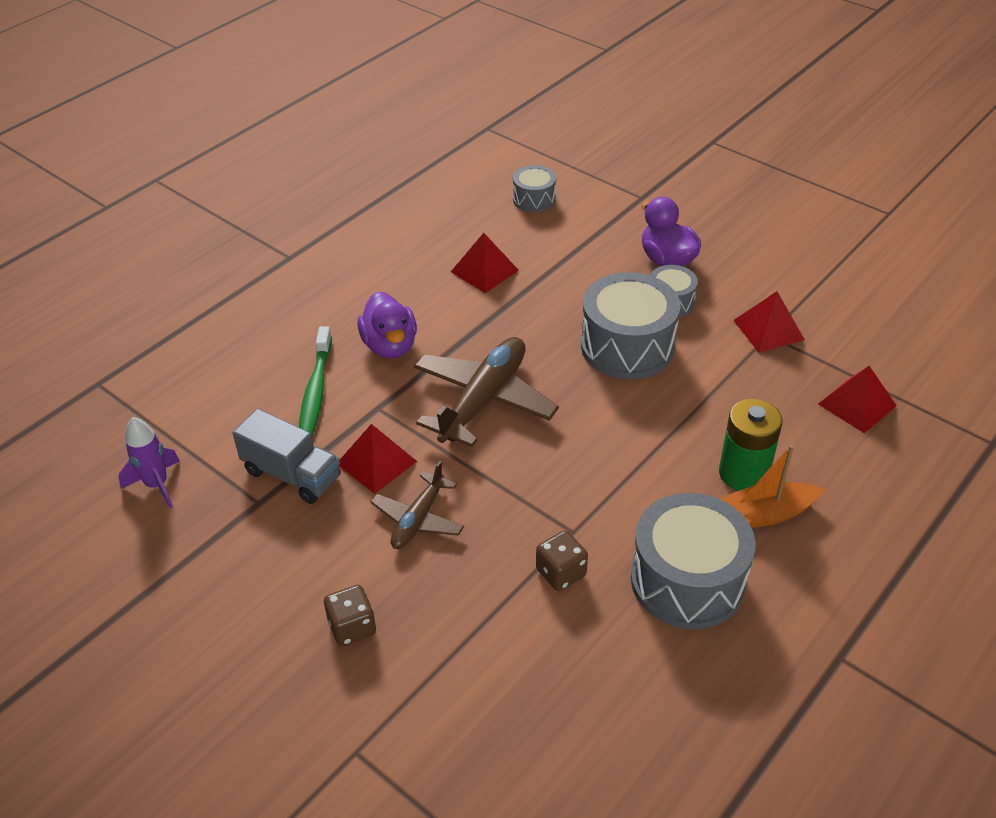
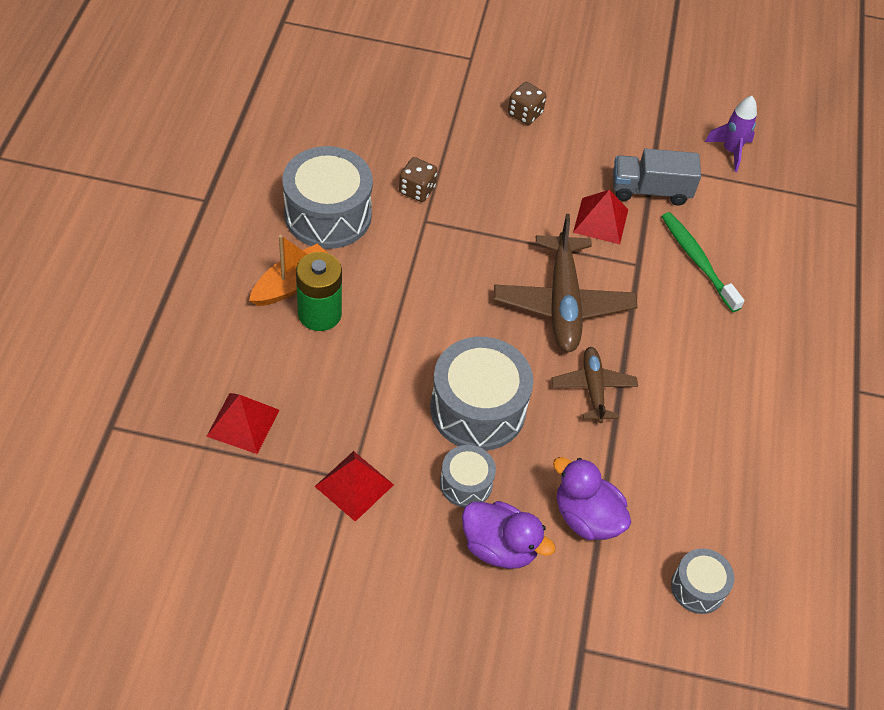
camera: 145 degrees right, 10 degrees up
purple duck [357,291,417,359] -> purple duck moved to [553,457,631,540]
brown plane [371,461,464,549] -> brown plane moved to [551,347,638,423]
red pyramid [451,233,519,293] -> none

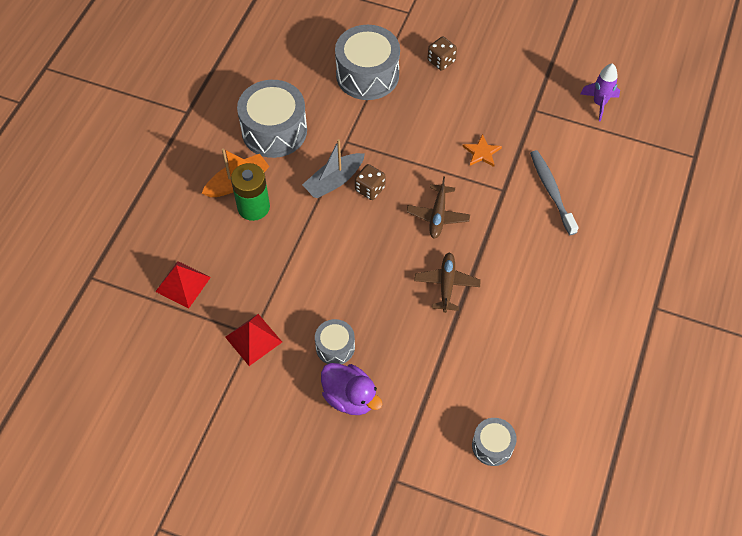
camera: 15 degrees right, 5 degrees up
brown dice [399,157,437,202] -> brown dice moved to [355,164,386,200]
grey drum [430,337,533,451] -> grey drum moved to [335,25,400,100]
brown plane [494,214,638,352] -> brown plane [407,176,470,239], size x0.58
purple duck [553,457,631,540] -> none
red pyramid [573,190,628,244] -> orange star [462,134,502,167]
grey truck [613,149,701,206] -> none
green toothbrush [661,212,745,312] -> grey toothbrush [530,150,579,235]
none -> grey boat [302,139,365,198]

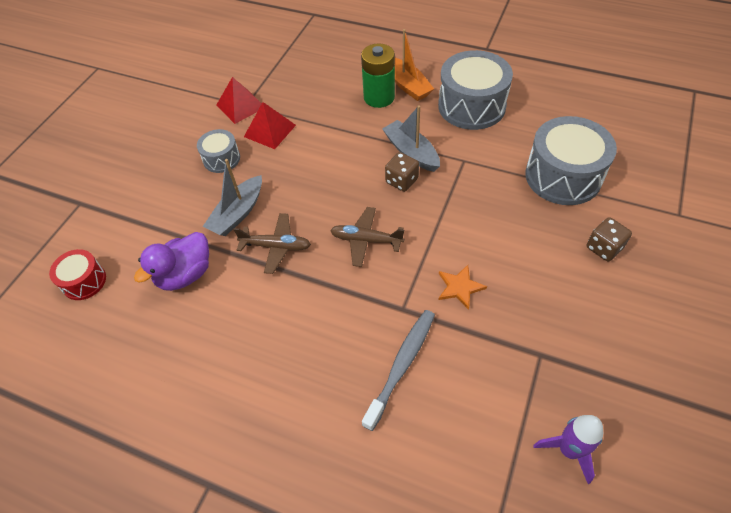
camera: 95 degrees right, 5 degrees down
red pyramid [155,261,211,308] -> red pyramid moved to [244,102,296,149]
purple duck [321,363,382,415] -> purple duck moved to [134,232,209,291]
grey drum [472,418,517,466] -> red drum [49,249,106,300]
grey toothbrush [530,150,579,235] -> grey toothbrush turned 45 degrees counterclockwise [362,310,435,431]
none -> grey boat [203,159,262,236]

